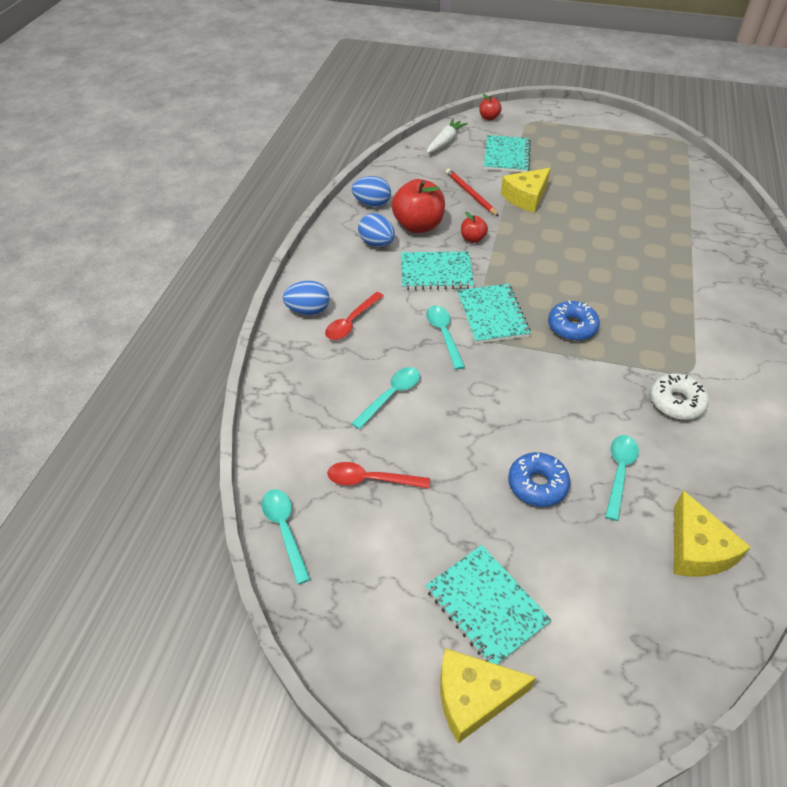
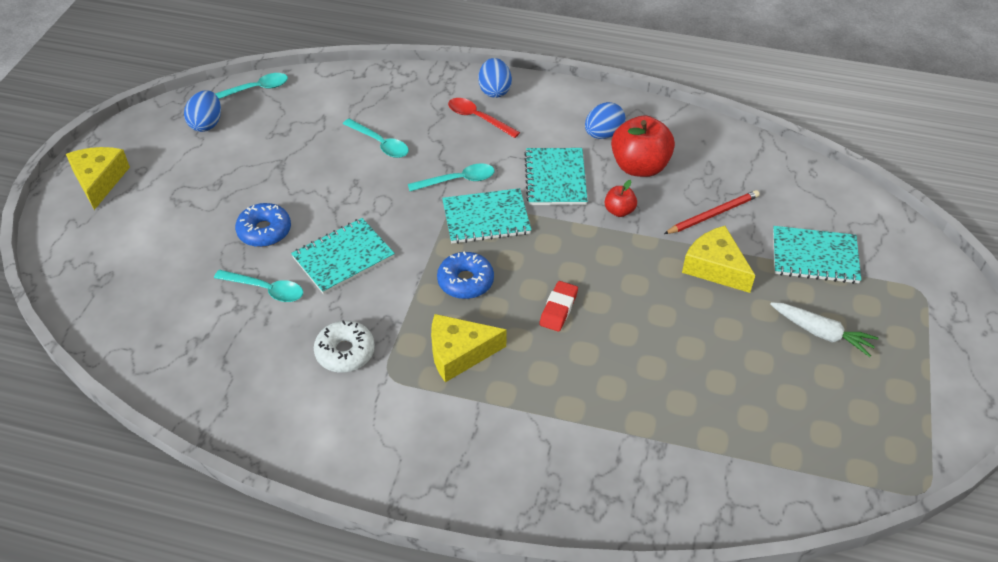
camera: 90 degrees right, 0 degrees up
red spoon [327,462,430,489] -> none
blue egg [352,176,391,207] -> blue egg moved to [184,91,221,132]
turquoise notebook [425,545,551,665] -> turquoise notebook moved to [291,218,395,294]
white carrot [427,119,468,154] -> white carrot moved to [770,302,879,357]
red apple [479,94,502,120] -> none
yellow cheese [674,490,751,577] -> yellow cheese moved to [431,314,507,382]
none -> red eraser [539,281,578,332]

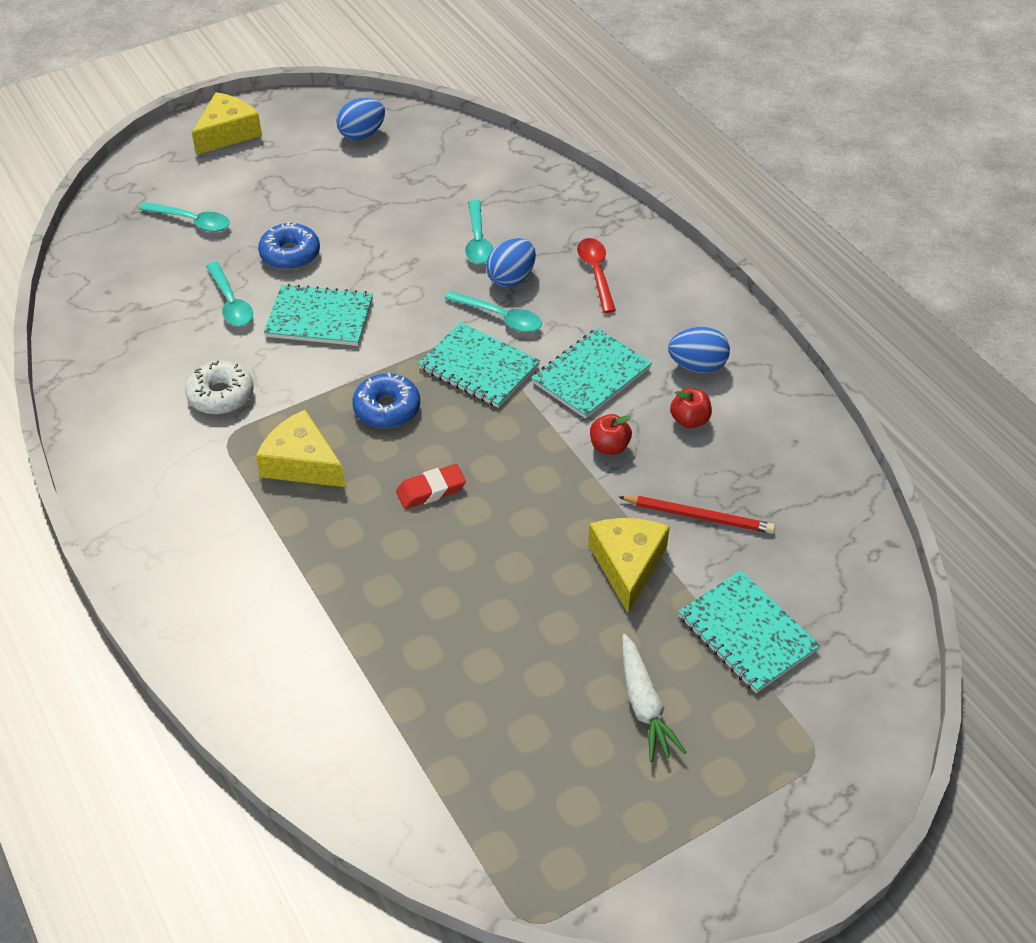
camera: 45 degrees right, 0 degrees up
turquoise spoon [215,73,288,99] -> turquoise spoon moved to [139,202,230,232]
blue egg [478,58,512,98] -> blue egg moved to [486,238,536,287]
red apple [611,116,675,177] -> red apple [670,388,712,428], size x0.50

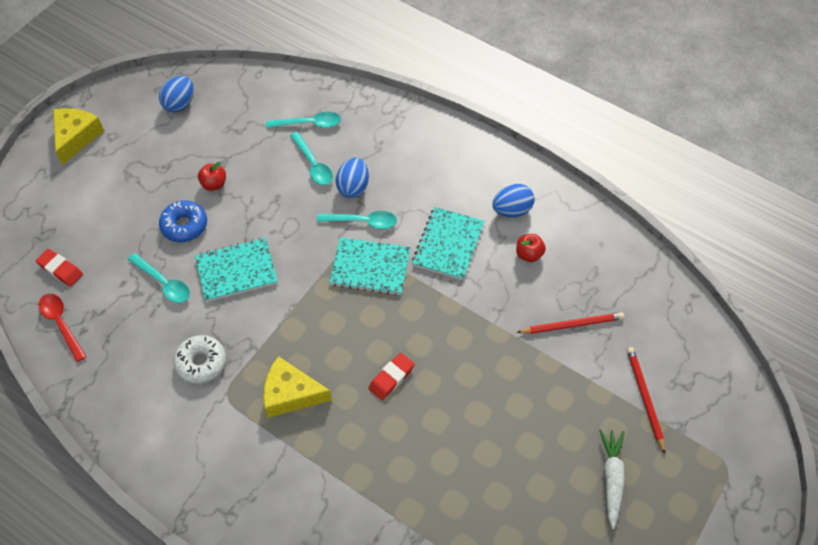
camera: 25 degrees left, 10 degrees up
turquoise spoon [139,202,230,232] -> turquoise spoon moved to [266,112,341,128]
blue donut [352,373,420,428] -> none
red spoon [577,238,616,313] -> red spoon moved to [38,294,87,362]
yellow cheese [588,518,670,613] -> none
red apple [590,414,632,455] -> red apple moved to [198,162,226,191]
white carrot [622,634,687,762] -> white carrot turned 135 degrees counterclockwise [599,429,625,529]
turquoise notebook [678,570,820,693] -> red pencil [627,347,665,454]
none -> red eraser [36,249,83,287]

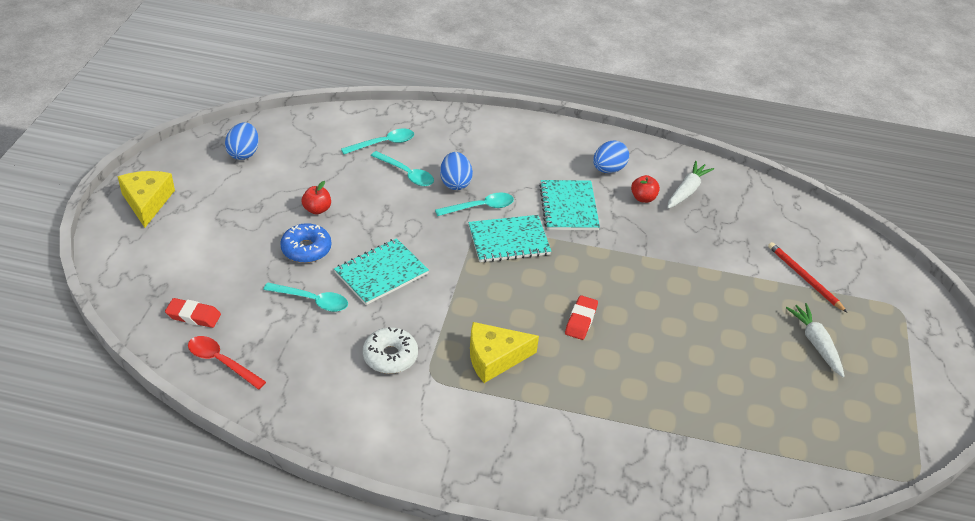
camera: 25 degrees left, 15 degrees down
red pencil [516,312,624,334] -> none
none -> white carrot [667,161,714,209]

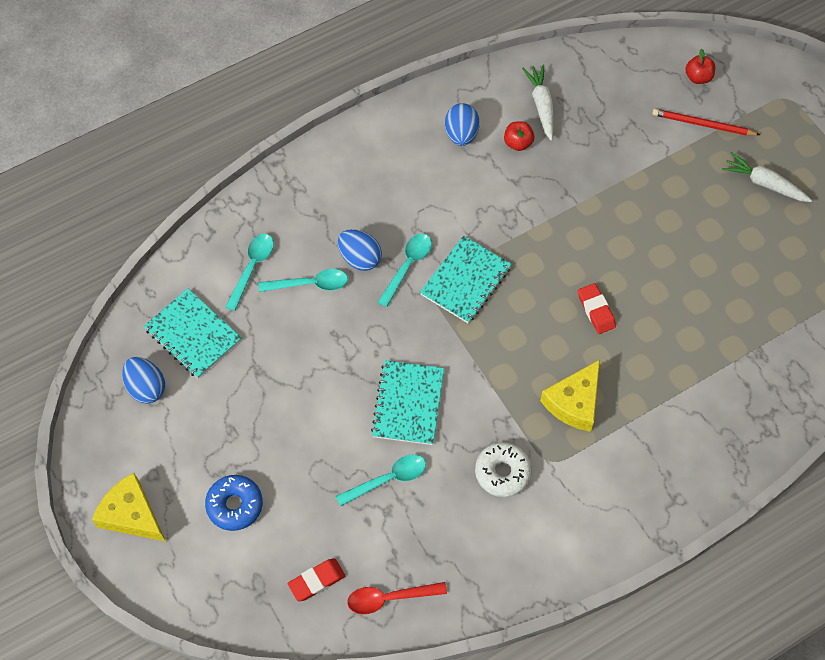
camera: 40 degrees left, 20 degrees up
blue donut [280,223,331,263] -> blue donut moved to [205,475,263,531]
red apple [302,181,331,214] -> red apple moved to [685,49,715,84]
turquoise notebook [539,180,600,230] -> turquoise notebook moved to [144,288,242,378]

